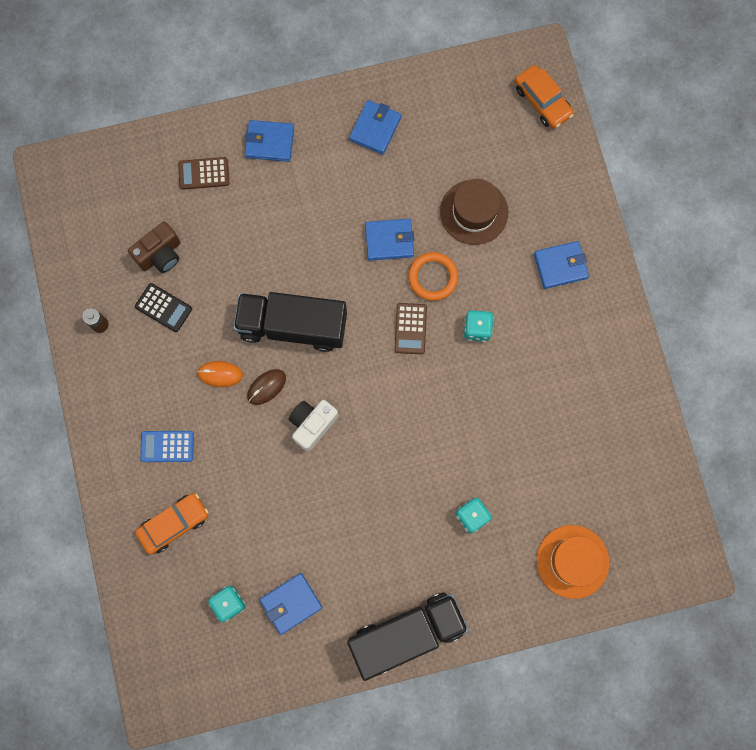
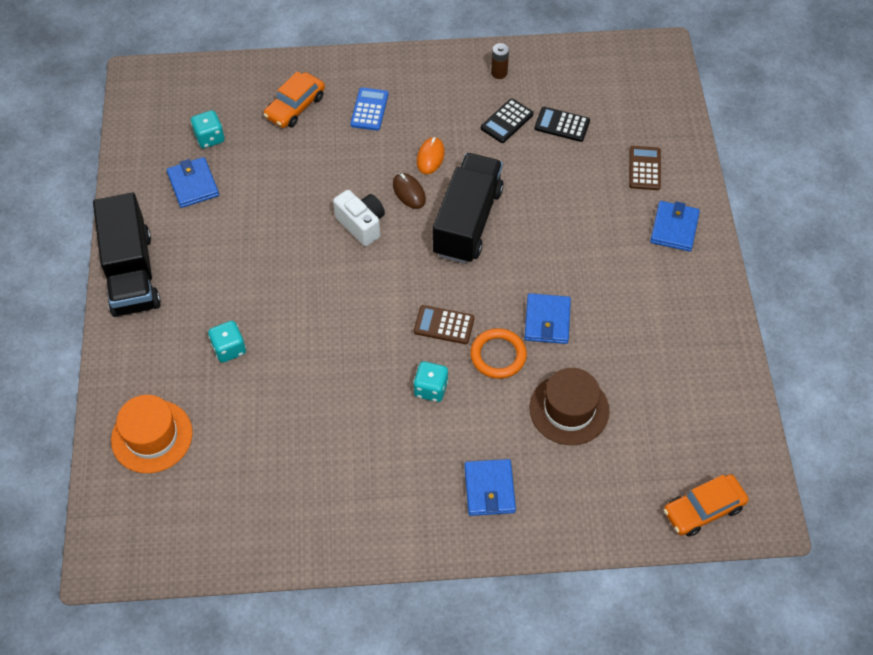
camera: 100 degrees right, 20 degrees down
brown camera [128,222,180,273] -> black calculator [534,107,590,142]
orange car [135,493,209,554] -> orange car turned 60 degrees clockwise [264,71,325,128]
blue wallet [349,100,401,155] -> none

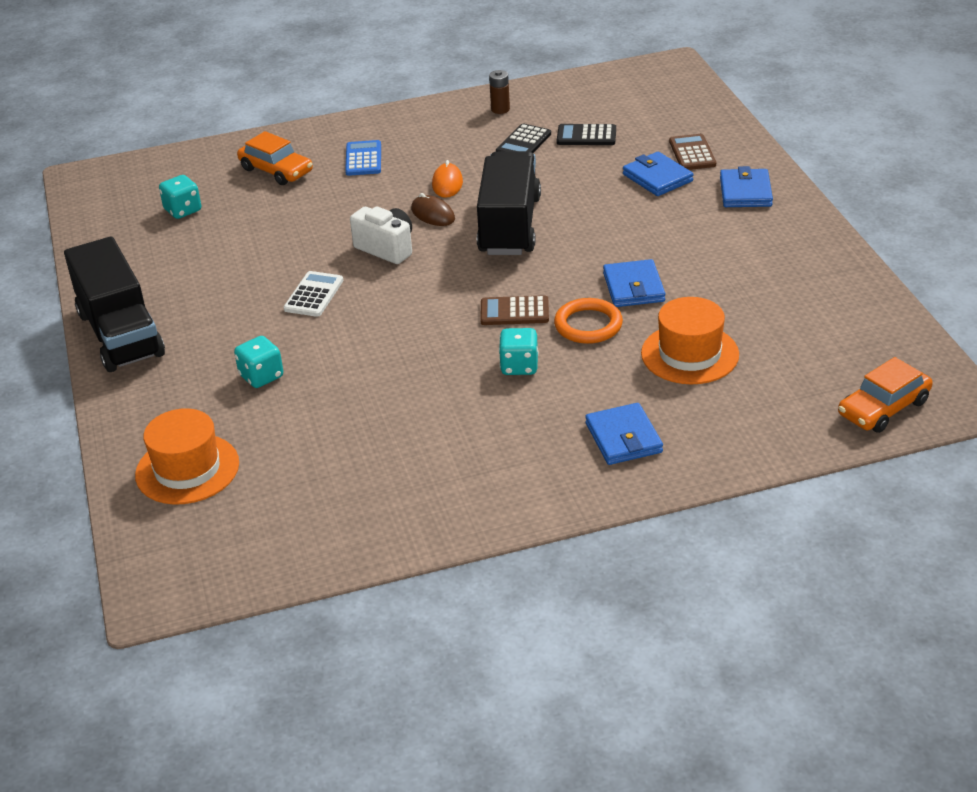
camera: 10 degrees left, 20 degrees down
blue wallet [167,157,219,208] -> blue wallet moved to [623,152,694,196]
orange car [264,71,325,128] -> orange car turned 75 degrees counterclockwise [237,131,313,185]
brown hat [529,368,609,445] -> orange hat [641,297,739,384]
none -> white calculator [284,271,343,317]

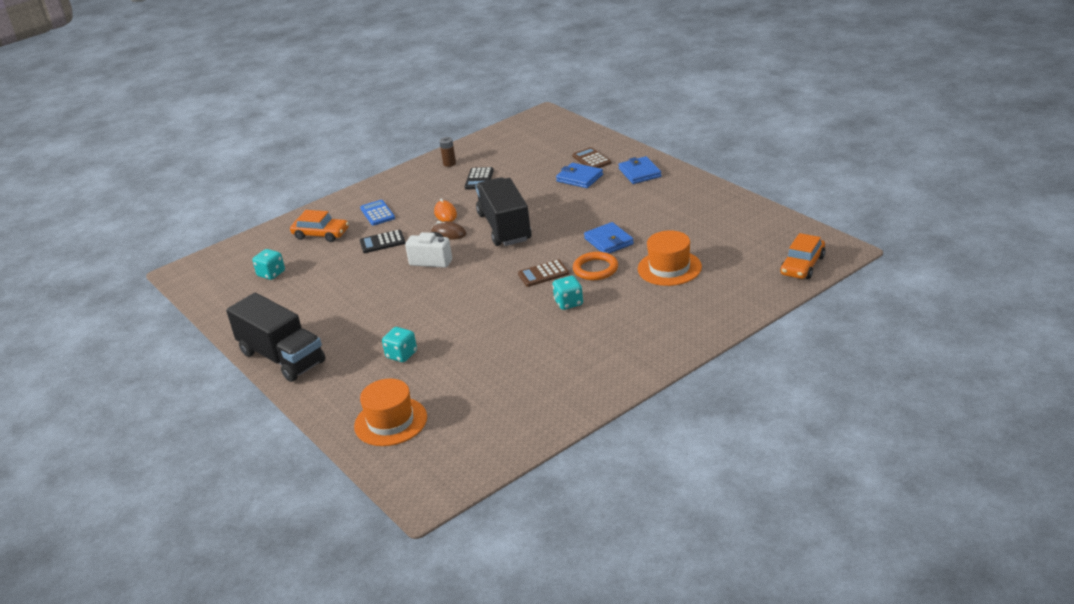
camera: 20 degrees left, 5 degrees down
white calculator [284,271,343,317] -> none
black calculator [557,124,616,145] -> black calculator moved to [360,230,405,253]
blue wallet [585,403,663,465] -> none

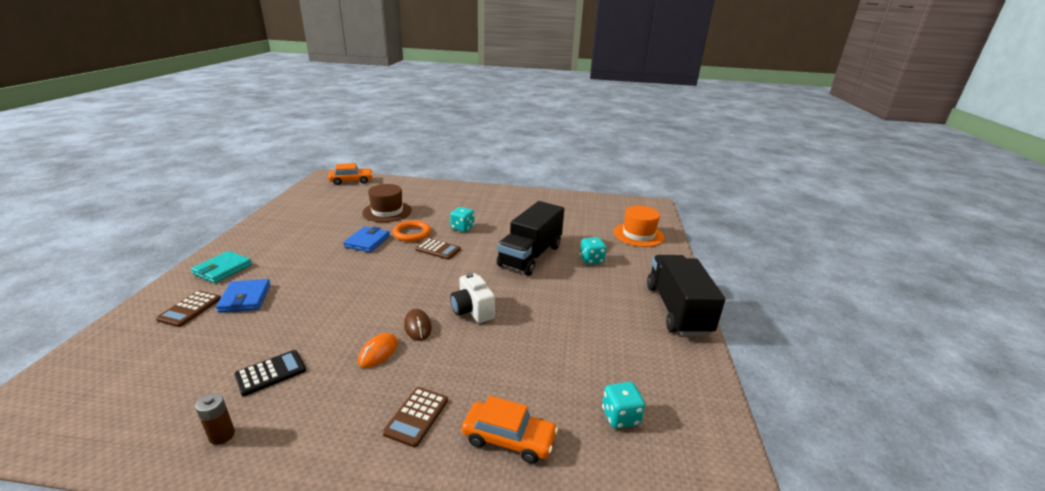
camera: 140 degrees left, 5 degrees down
orange car [290,210,349,242] -> orange car turned 135 degrees clockwise [462,396,558,464]
blue calculator [360,200,395,226] -> brown calculator [383,387,448,447]
black calculator [360,230,405,253] -> none
black truck [475,177,532,246] -> black truck moved to [497,201,564,276]
blue wallet [618,156,662,184] -> turquoise wallet [191,251,252,283]
orange hat [638,230,702,286] -> brown hat [362,184,412,222]

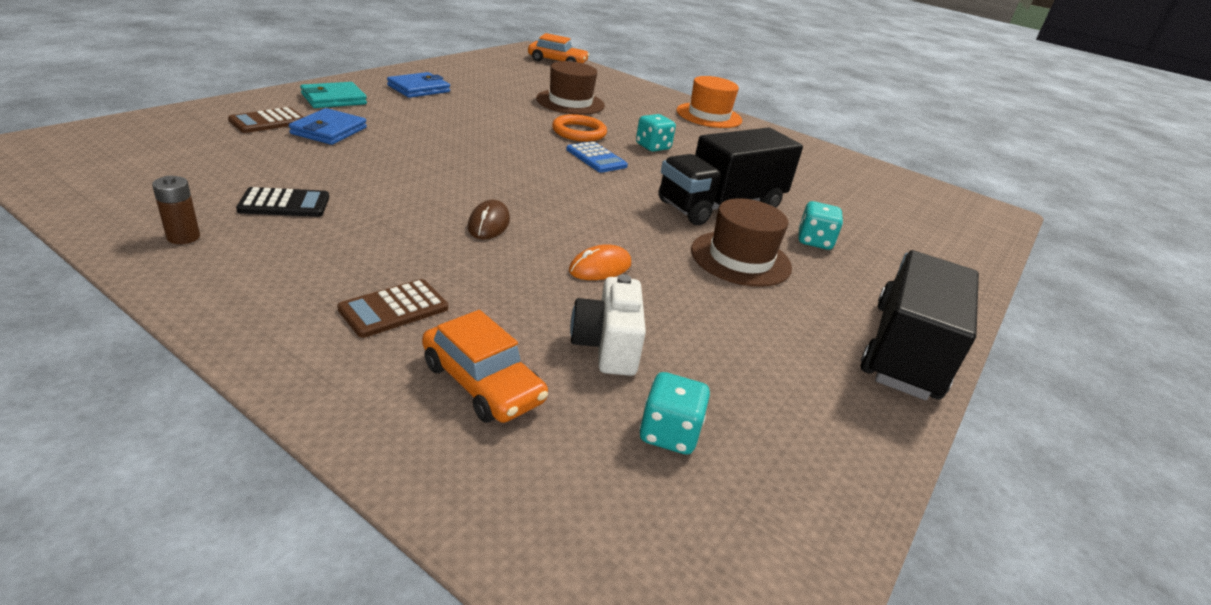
camera: 25 degrees right, 5 degrees up
blue wallet [343,226,390,252] -> blue wallet moved to [387,72,450,98]
orange mouse [358,333,398,368] -> orange mouse moved to [569,244,631,280]
brown calculator [415,238,461,260] -> blue calculator [566,141,628,173]
white camera [450,273,495,323] -> white camera moved to [570,274,646,376]
orange hat [614,206,665,247] -> orange hat moved to [676,76,742,128]
none -> brown hat [691,198,792,287]

